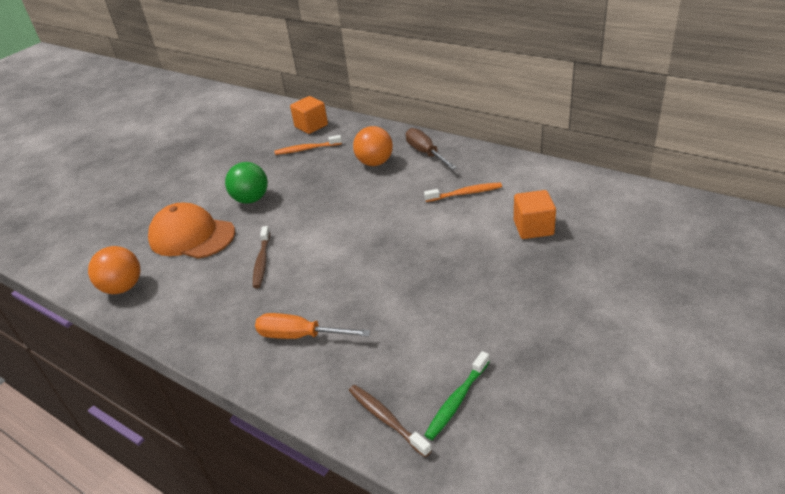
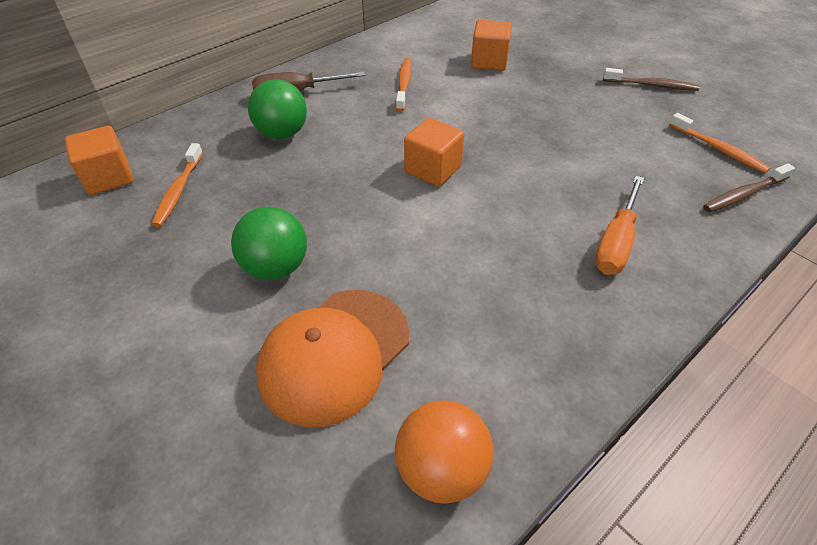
camera: 80 degrees left, 10 degrees up
brown toothbrush [253,226,270,288] -> brown toothbrush moved to [603,68,700,91]
orange ball [353,126,393,166] -> green ball [248,79,307,139]
green toothbrush [425,351,490,440] -> orange toothbrush [669,113,770,173]
none -> orange cube [404,118,464,187]

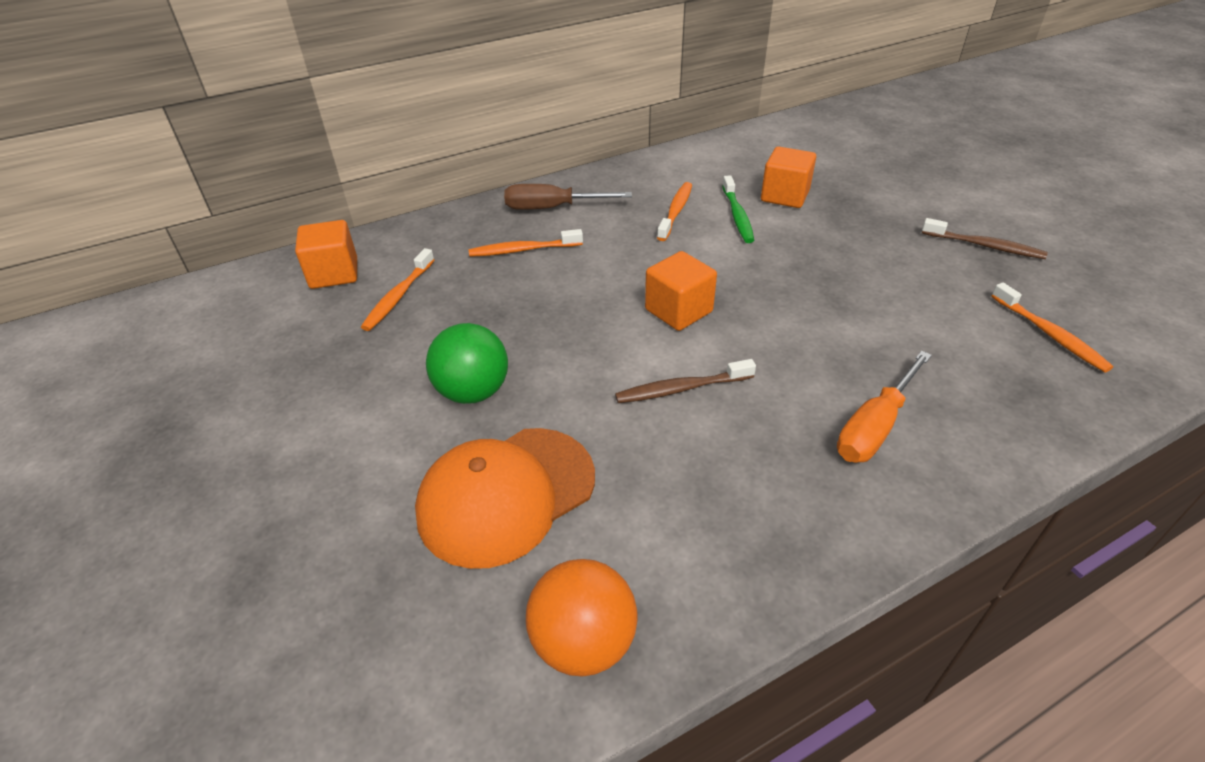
camera: 15 degrees right, 5 degrees down
green ball [248,79,307,139] -> orange toothbrush [469,229,583,257]
brown toothbrush [703,163,795,212] -> brown toothbrush moved to [615,359,756,403]
none -> green toothbrush [722,175,754,243]

